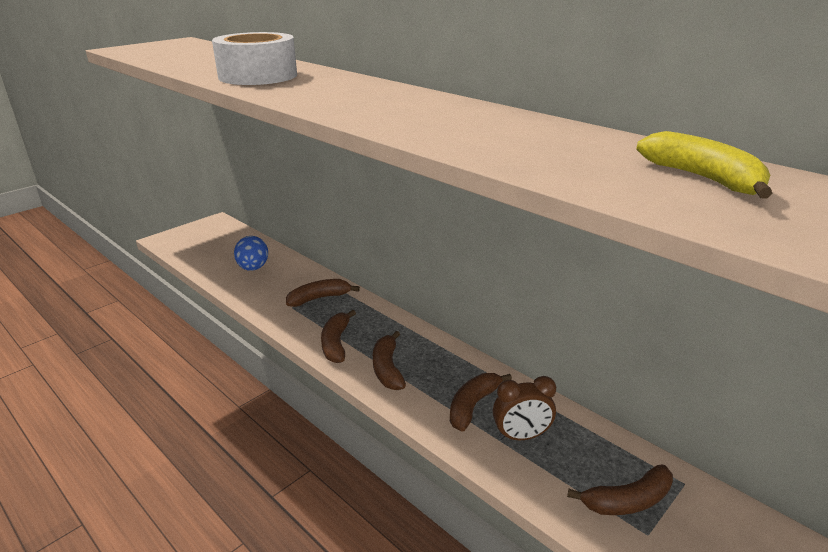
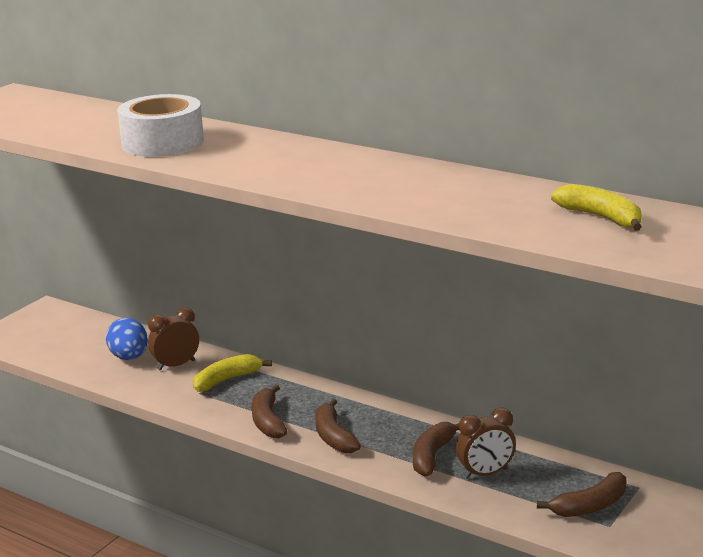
camera: 10 degrees left, 5 degrees down
brown banana [286,279,360,307] -> yellow banana [193,354,272,392]
none -> brown clock [148,307,199,370]

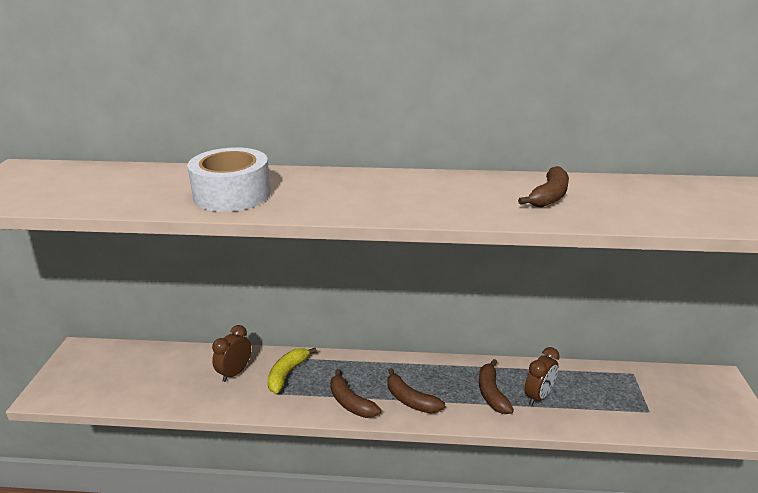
camera: 30 degrees left, 5 degrees up
blue egg [106,318,148,360] -> none
brown banana [537,472,626,517] -> brown banana moved to [518,166,569,207]
yellow banana [551,184,642,231] -> none

